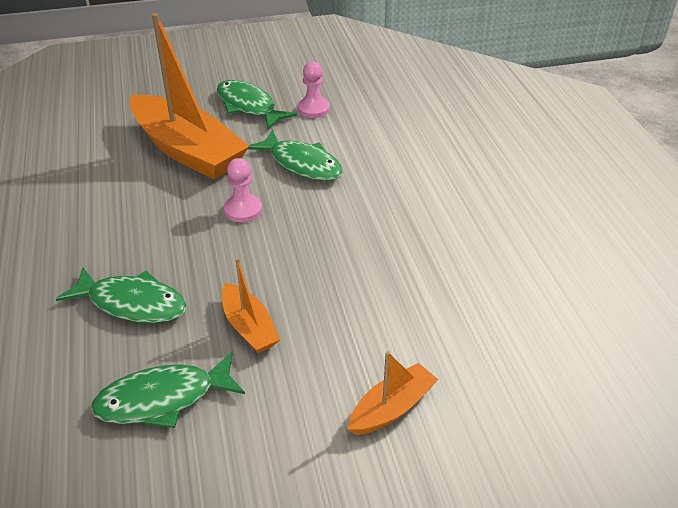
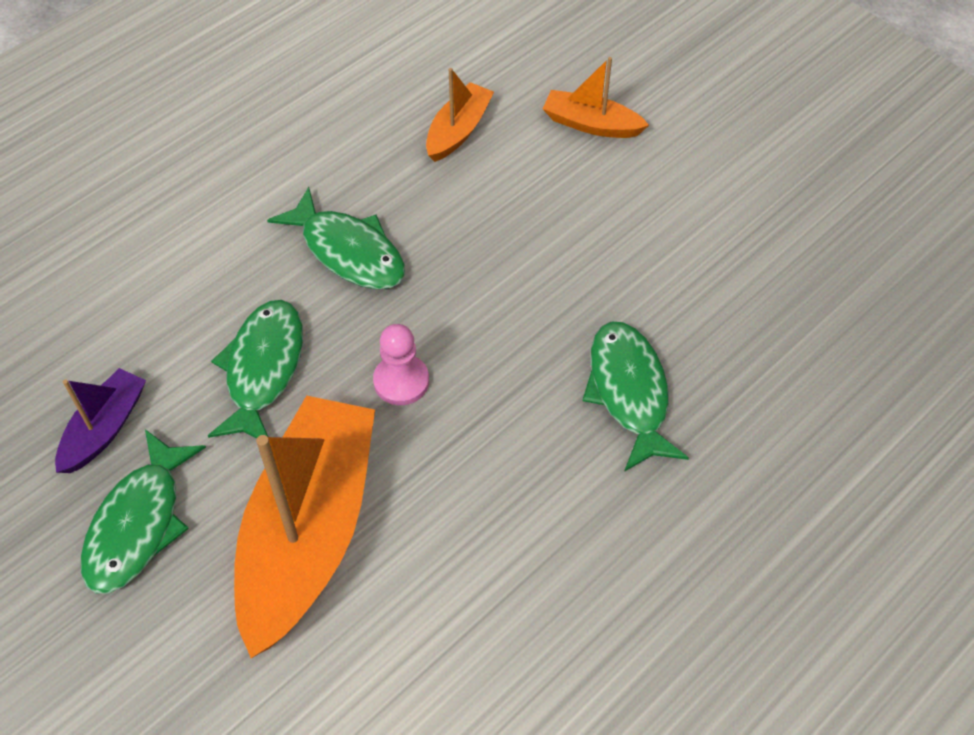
camera: 120 degrees left, 15 degrees up
green fish [91,352,245,428] -> green fish moved to [267,187,405,289]
orange boat [222,257,280,353] -> orange boat moved to [426,68,494,162]
pink pawn [298,61,330,118] -> purple boat [55,368,146,473]

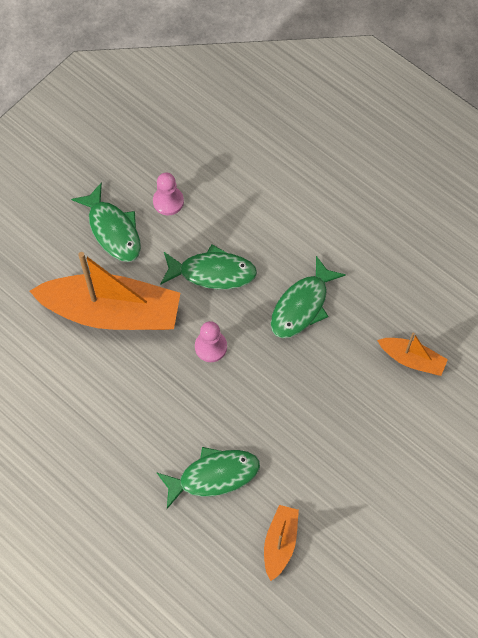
camera: 85 degrees right, 10 degrees up
purple boat [55,368,146,473] -> pink pawn [153,173,184,215]
green fish [81,429,206,593] -> green fish turned 135 degrees counterclockwise [71,182,141,262]
orange boat [543,57,649,138] -> orange boat moved to [264,505,299,581]

